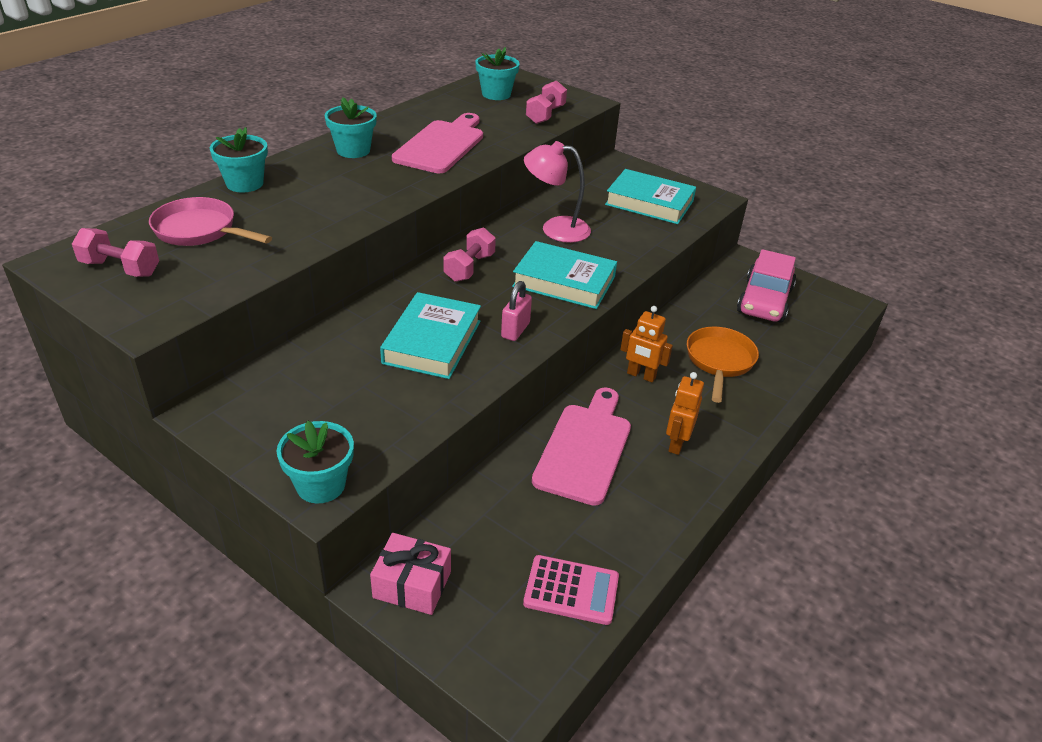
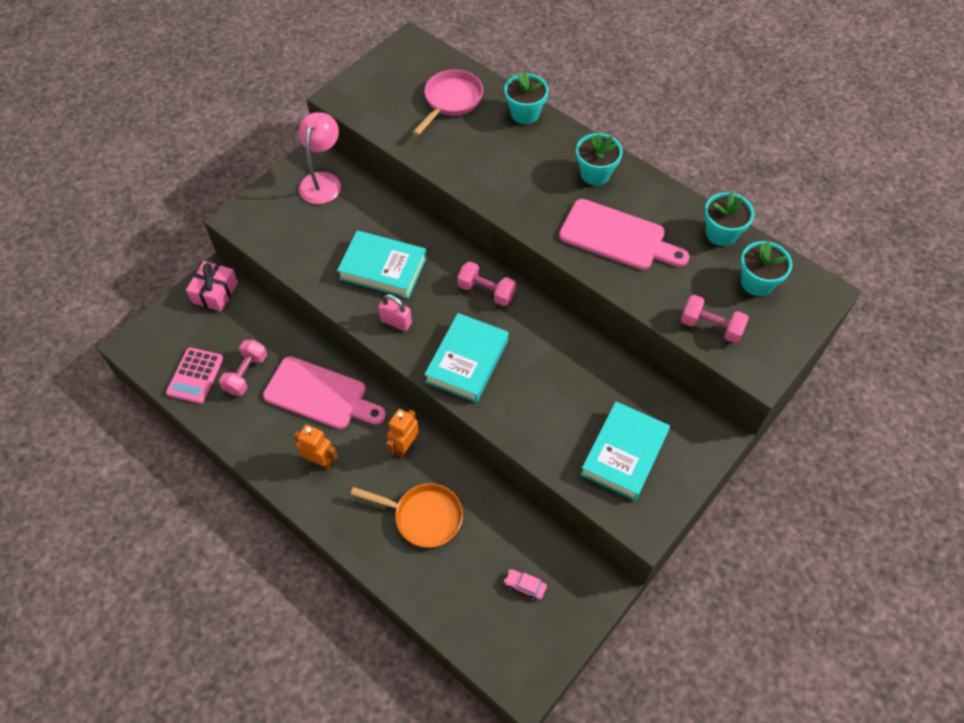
camera: 95 degrees right, 20 degrees up
pink dumbbell [72,228,159,277] -> pink dumbbell moved to [219,340,267,396]
turquoise flower pot [277,420,354,504] -> turquoise flower pot moved to [704,192,754,246]
pink lamp [524,141,591,243] -> pink lamp moved to [299,112,341,204]
pink car [737,249,796,323] -> pink car [504,569,547,601], size x0.40

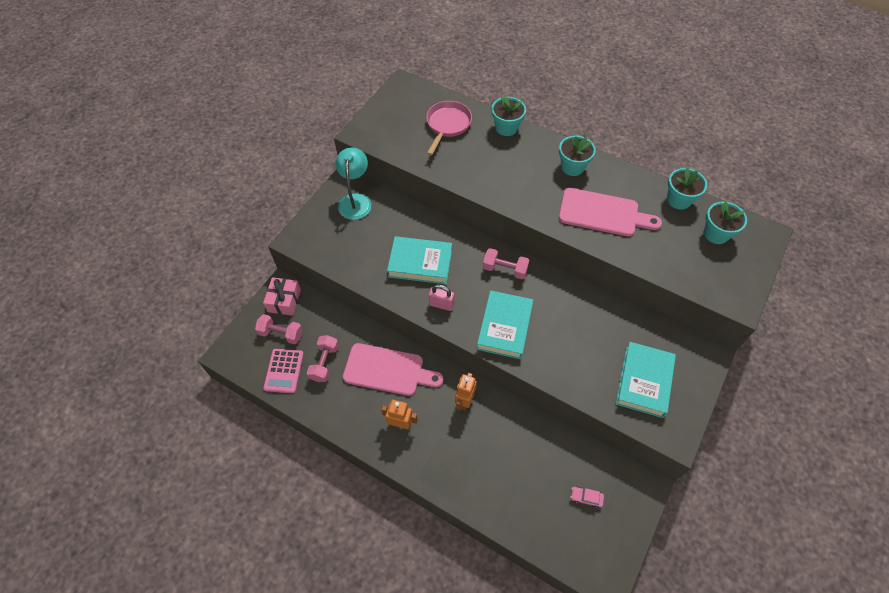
camera: 10 degrees left, 0 degrees up
pink lamp [299,112,341,204] -> turquoise lamp [335,147,371,220]
orange pan [350,483,463,548] -> none
pink dumbbell [681,295,749,343] -> pink dumbbell moved to [255,314,303,344]

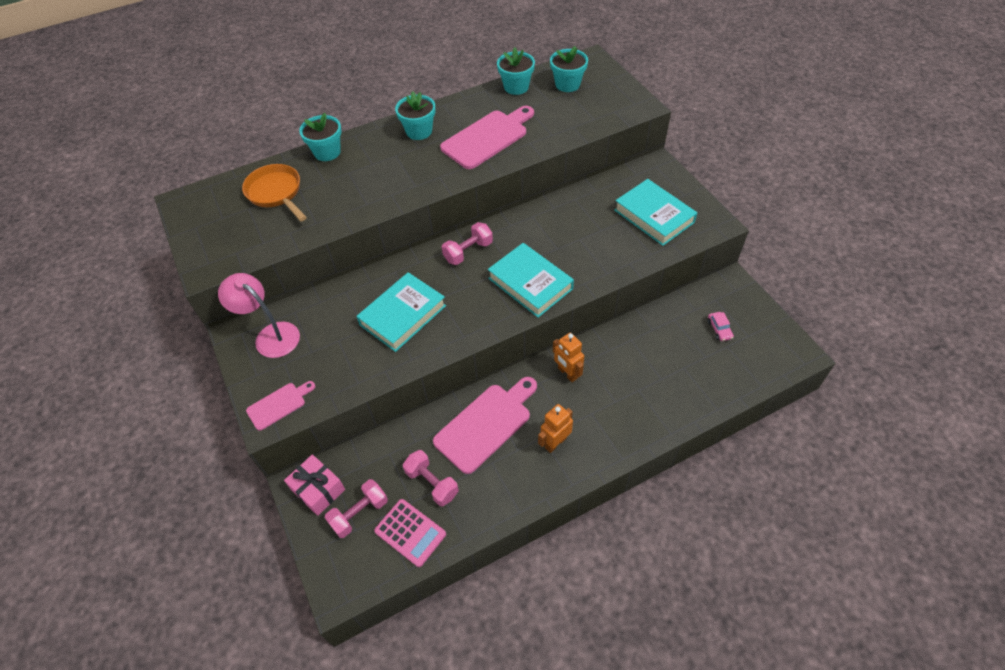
camera: 55 degrees left, 5 degrees down
turquoise lamp [335,147,371,220] -> pink lamp [218,273,300,358]
pink pan [426,101,472,156] -> orange pan [242,164,307,221]
pink padlock [429,284,454,311] -> none
pink car [570,487,604,509] -> pink car turned 60 degrees counterclockwise [707,312,734,341]
none -> pink cutting board [246,381,315,431]

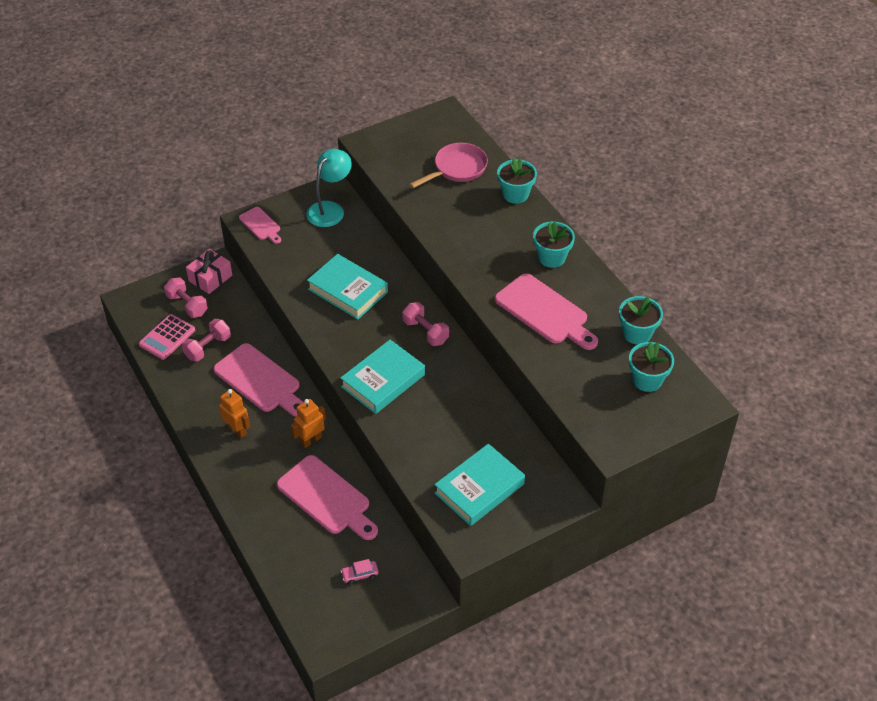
camera: 85 degrees right, 5 degrees down
pink lamp [218,273,300,358] -> turquoise lamp [306,149,352,227]
orange pan [242,164,307,221] -> pink pan [410,143,488,188]
none -> pink cutting board [277,455,378,540]

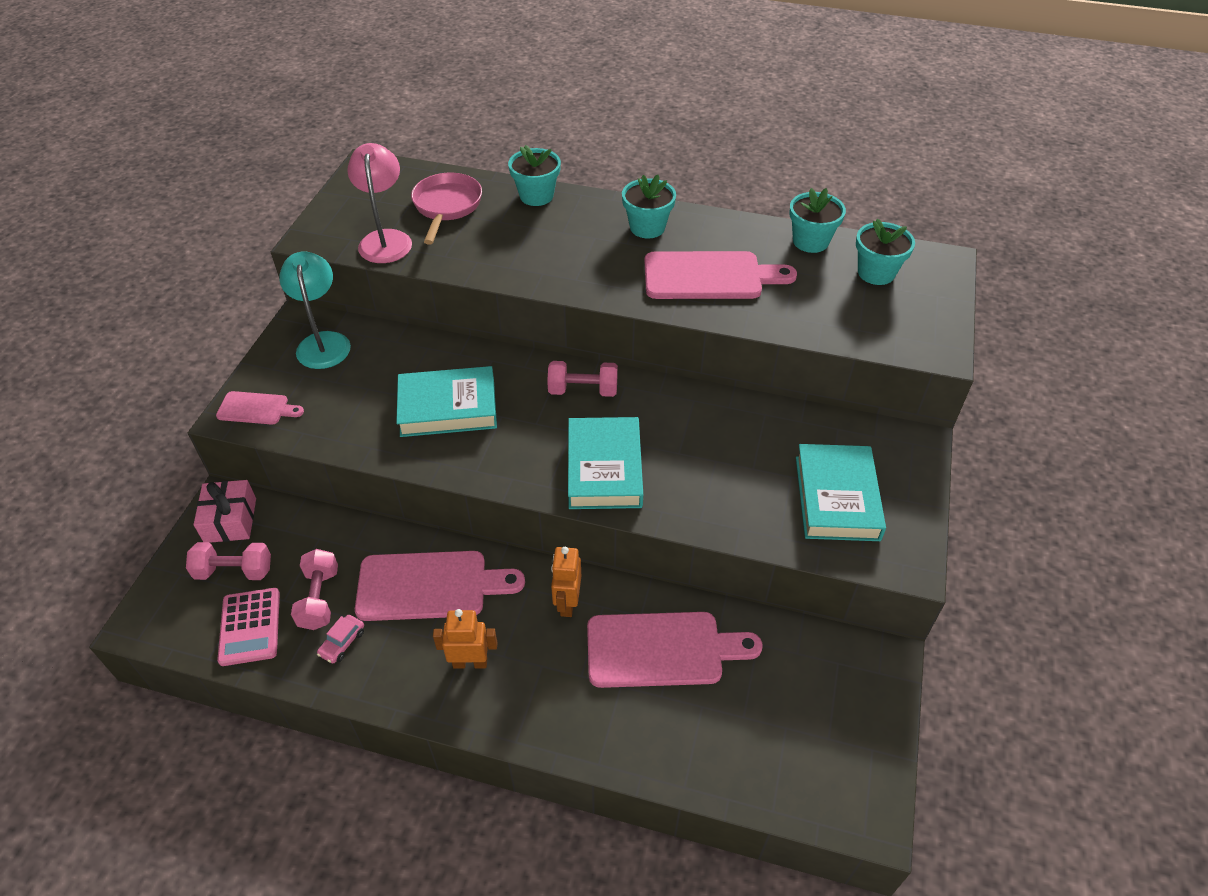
camera: 45 degrees left, 0 degrees up
pink car [341,559,379,585] -> pink car moved to [317,615,364,664]
none -> pink lamp [347,143,412,263]

